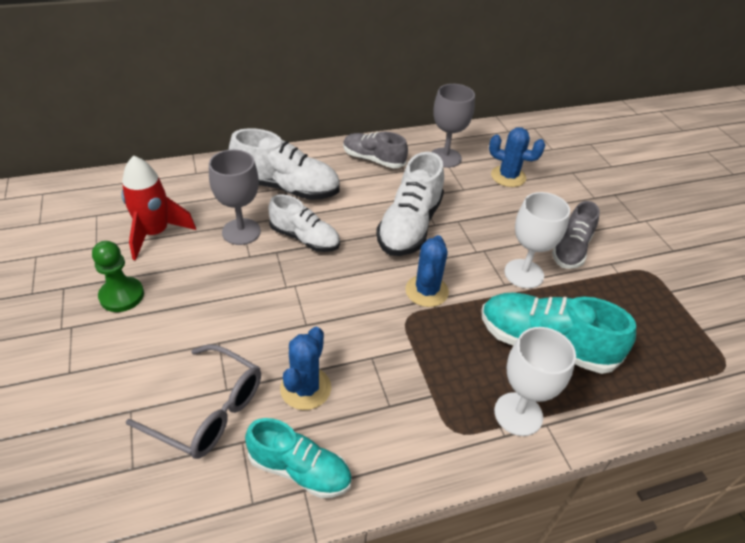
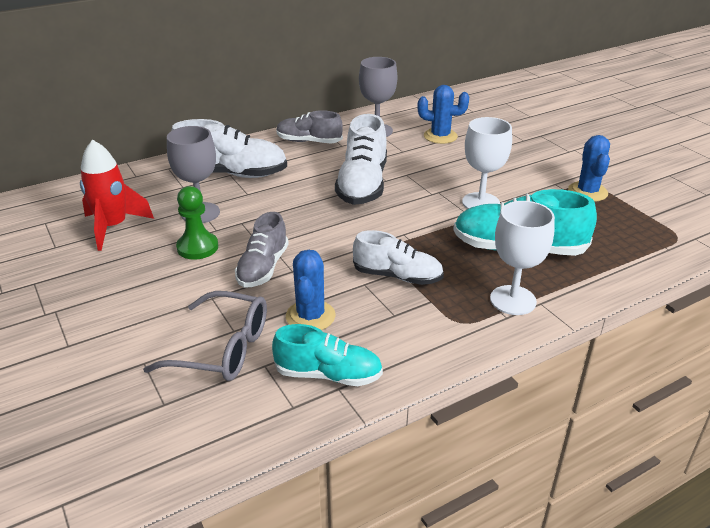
camera: 10 degrees left, 10 degrees down
green pawn [92,241,144,312] -> green pawn moved to [176,186,218,260]
white shoe [268,194,340,252] -> white shoe moved to [353,230,444,285]
blue cactus [405,235,449,307] -> blue cactus moved to [568,135,610,202]
grey shoe [552,201,600,269] -> grey shoe moved to [235,212,289,288]

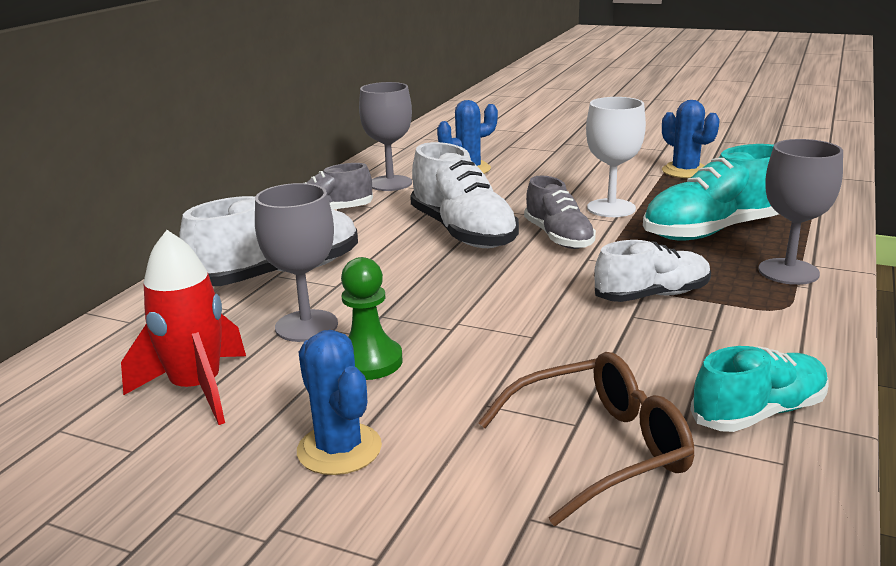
camera: 35 degrees left, 10 degrees down
grey glasses [143,291,267,381] -> brown glasses [478,352,694,526]
grey shoe [235,212,289,288] -> grey shoe moved to [524,175,596,249]
blue cactus [286,250,335,330] -> blue cactus moved to [297,330,382,475]
white goblet [490,201,555,315] -> grey goblet [758,139,843,285]

